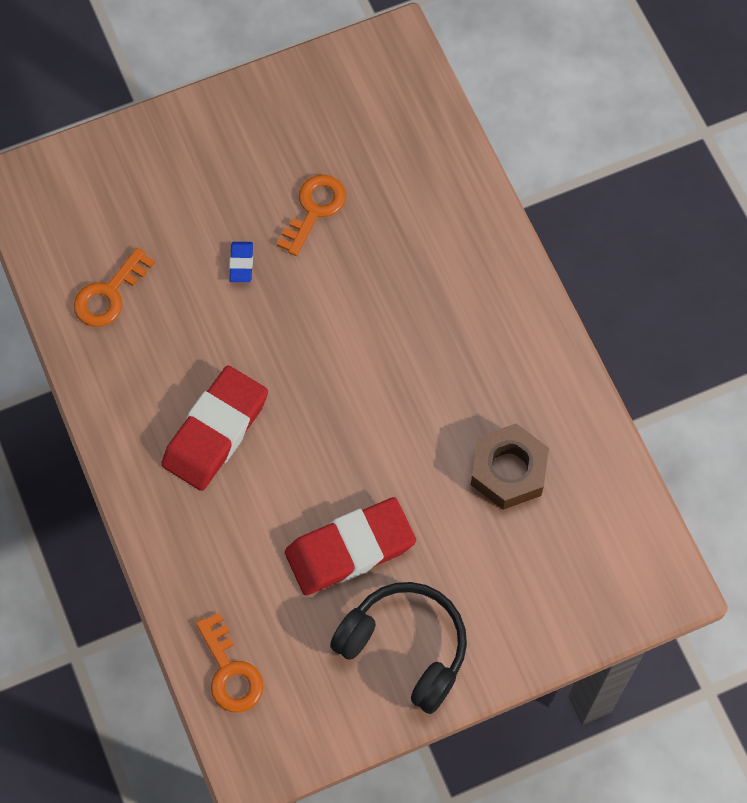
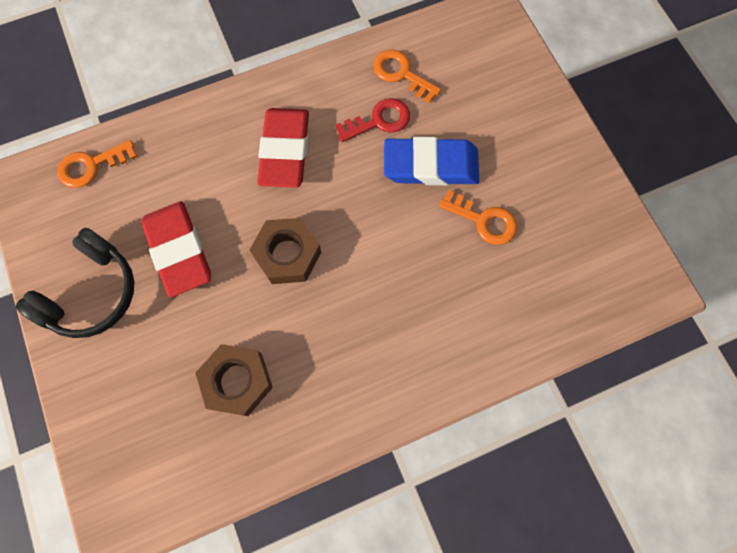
camera: 90 degrees right, 5 degrees up
red eraser [161,366,268,491] -> red eraser turned 60 degrees clockwise [257,108,309,188]
blue eraser [229,242,253,282] -> blue eraser [384,137,479,186], size x2.39
none -> brown nut [250,218,321,284]
none -> red key [335,98,410,142]

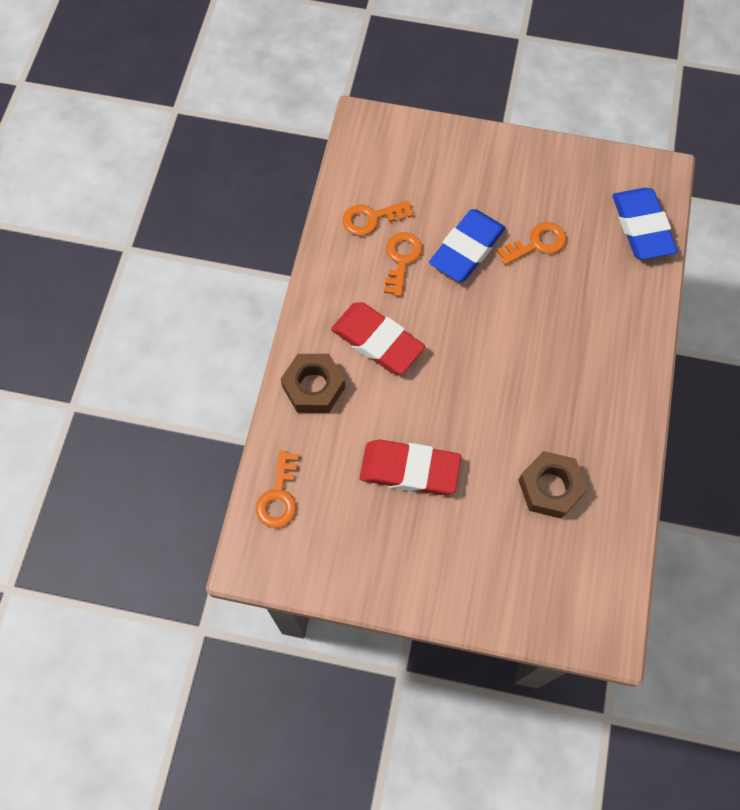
camera: 55 degrees left, 5 degrees down
black headphones [15,228,135,338] -> none
brown nut [250,218,321,284] -> brown nut moved to [281,354,345,413]
red key [335,98,410,142] -> orange key [384,232,422,297]
none -> blue eraser [612,188,678,260]

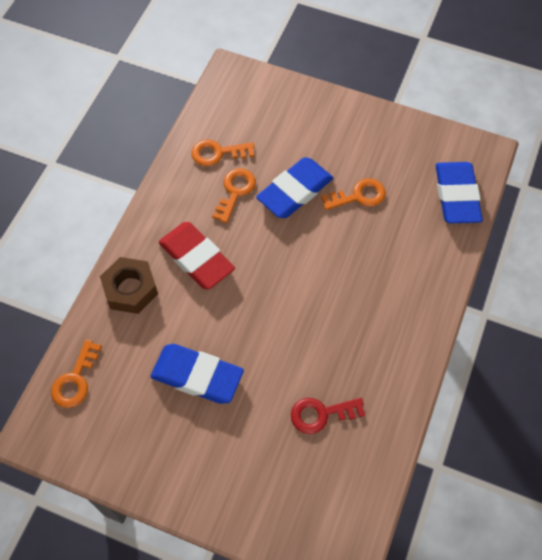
camera: 10 degrees right, 5 degrees down
red eraser [360,439,461,495] -> blue eraser [150,344,244,404]
brown nut [518,451,588,519] -> red key [291,398,365,434]

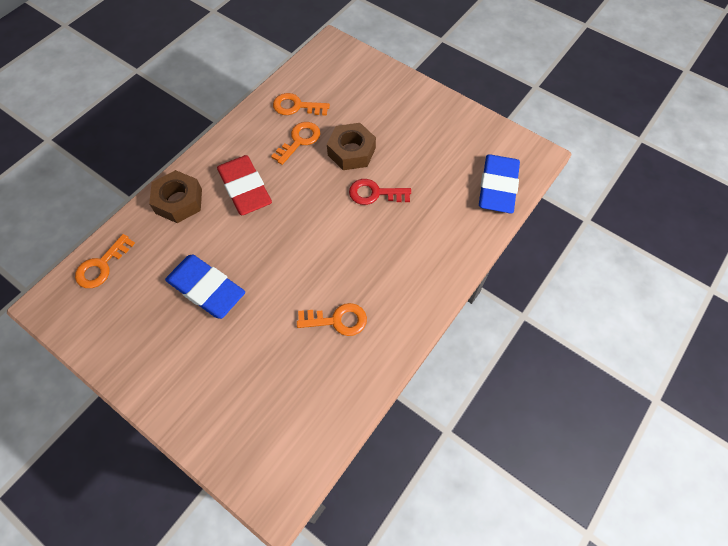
camera: 15 degrees right, 0 degrees up
blue eraser [256,157,333,218] -> brown nut [327,123,376,170]
red key [291,398,365,434] -> red key moved to [349,179,411,205]
orange key [321,179,386,210] -> orange key moved to [297,303,367,336]

